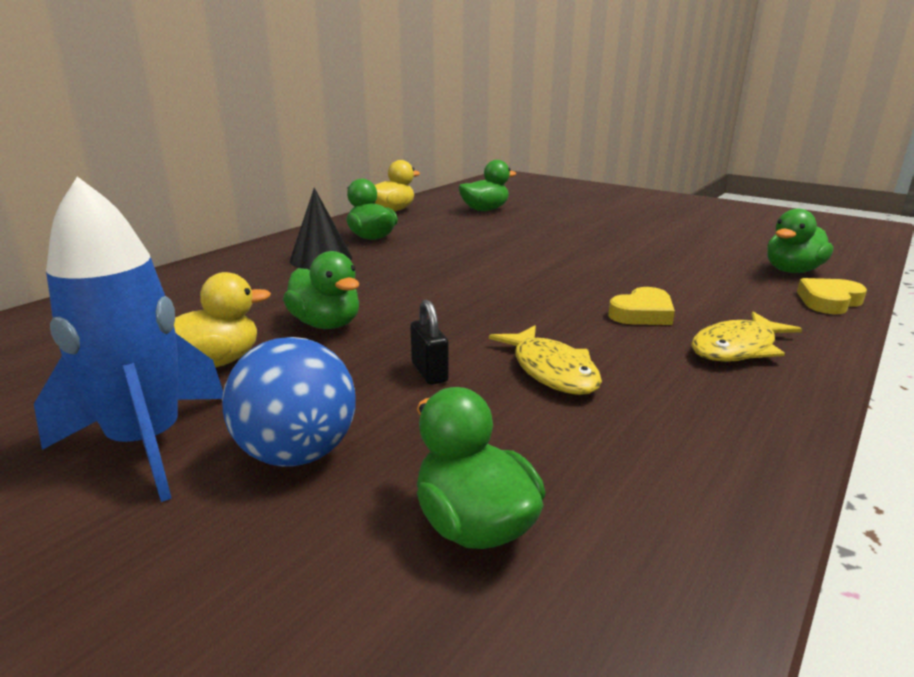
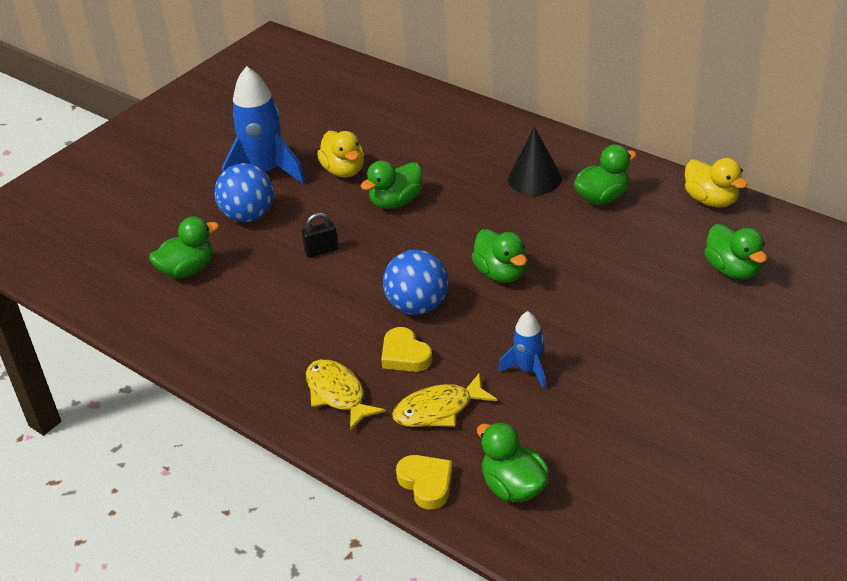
camera: 95 degrees right, 15 degrees up
yellow fish [489,326,602,395] -> yellow fish moved to [392,373,497,427]
none -> blue ball [383,250,448,315]
none -> green duck [471,229,527,283]
none -> blue rocket [498,311,546,389]

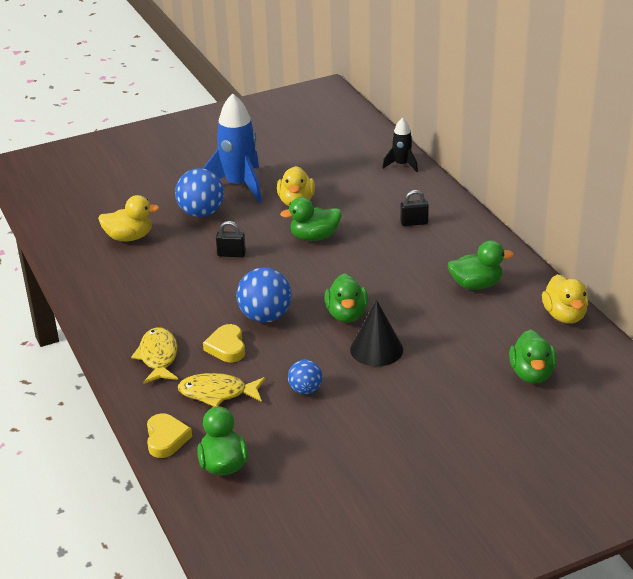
camera: 25 degrees right, 5 degrees down
green duck [149,216,219,278] -> yellow duck [98,195,160,241]
blue rocket [498,311,546,389] -> blue ball [288,360,322,394]
black cone [508,127,562,195] -> black cone moved to [350,300,403,366]
none -> black rocket [382,118,418,172]
none -> black padlock [400,190,429,226]

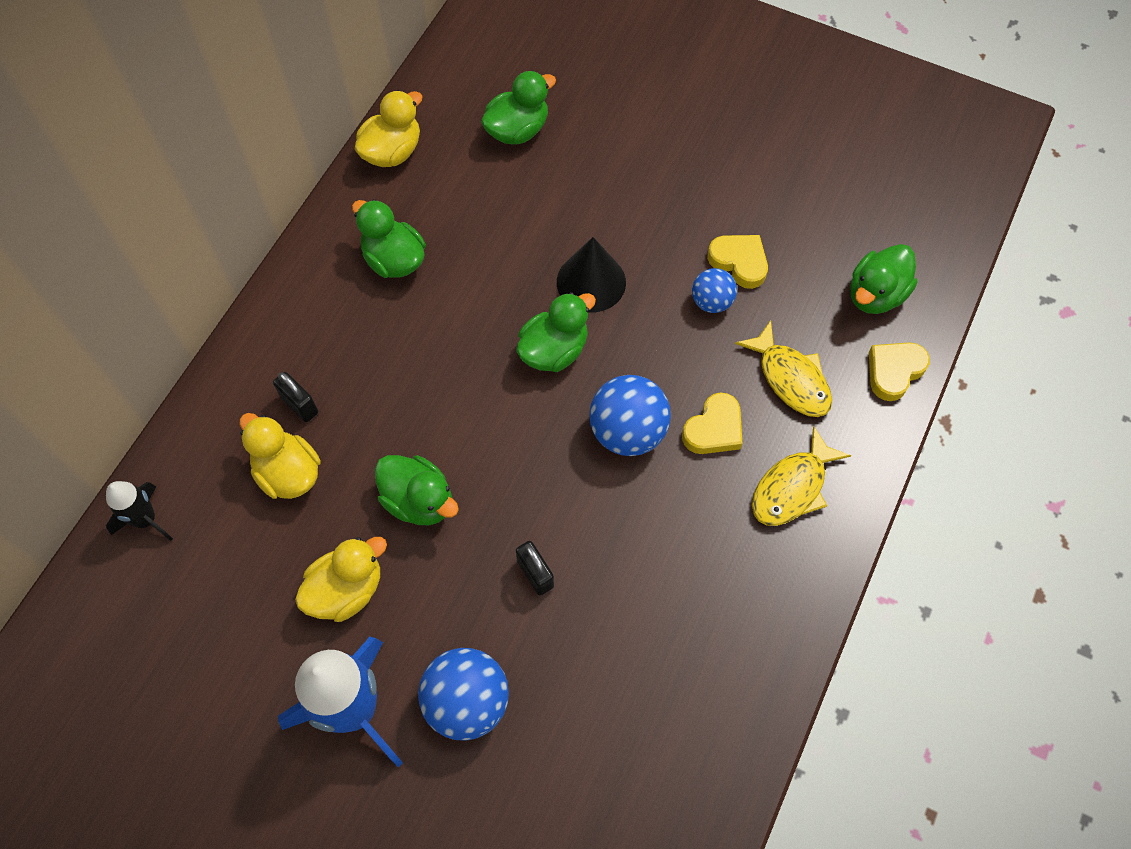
camera: 130 degrees left, 30 degrees up
yellow duck [98,195,160,241] -> yellow duck moved to [240,413,321,499]
none -> yellow heart [707,235,768,289]

